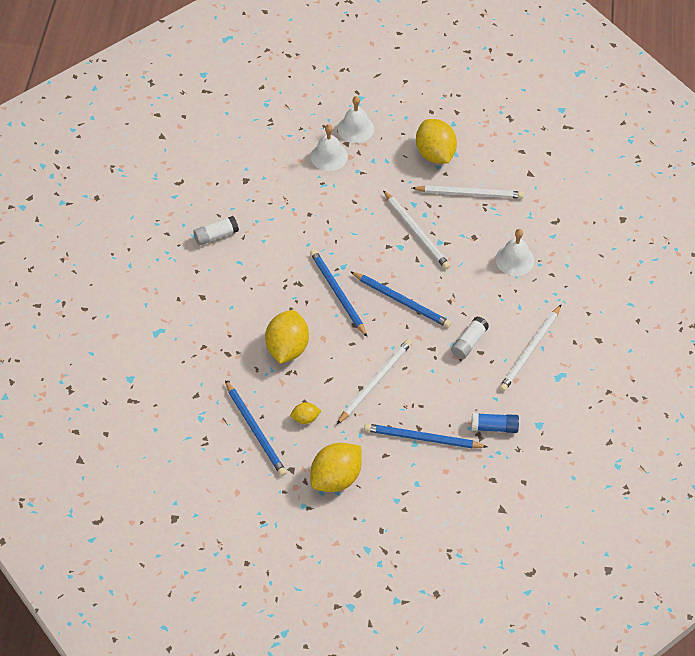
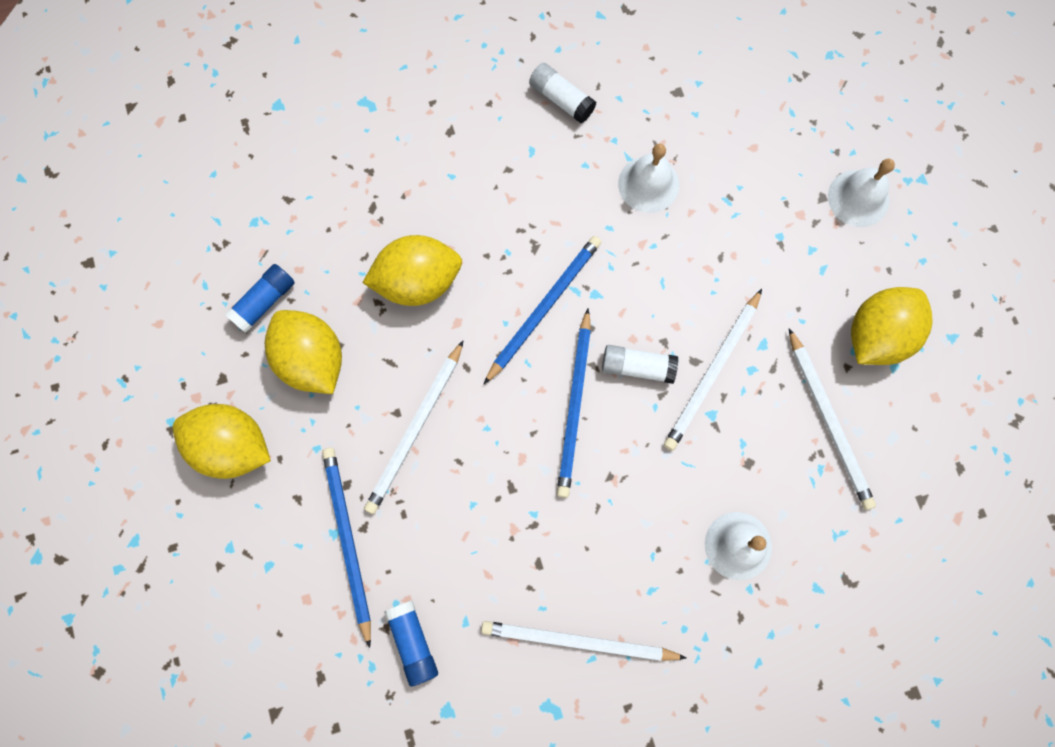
camera: 65 degrees right, 20 degrees up
blue pencil [225,380,287,476] -> blue glue stick [224,264,295,333]
yellow lemon [291,402,321,424] -> yellow lemon [265,310,342,394], size x2.07
white bell [311,124,348,171] -> white bell moved to [618,144,679,213]
white pencil [336,339,412,425] -> white pencil turned 105 degrees clockwise [364,340,464,514]
white glue stick [451,316,489,359] -> white glue stick moved to [602,345,678,384]

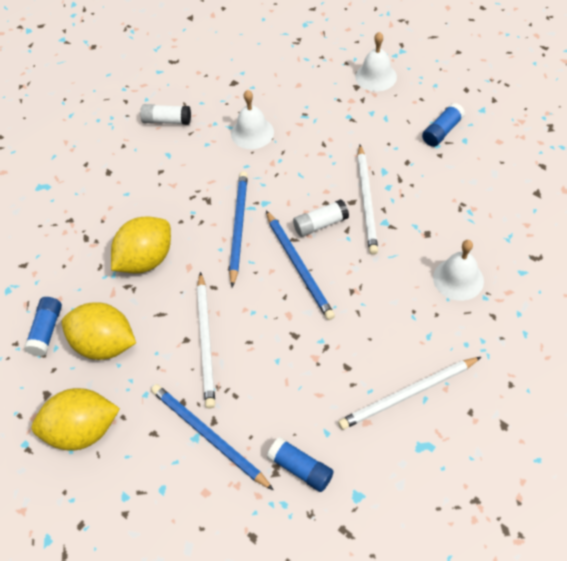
camera: 30 degrees left, 20 degrees down
white pencil [789,328,876,510] -> none
yellow lemon [851,287,933,365] -> blue glue stick [422,103,465,147]

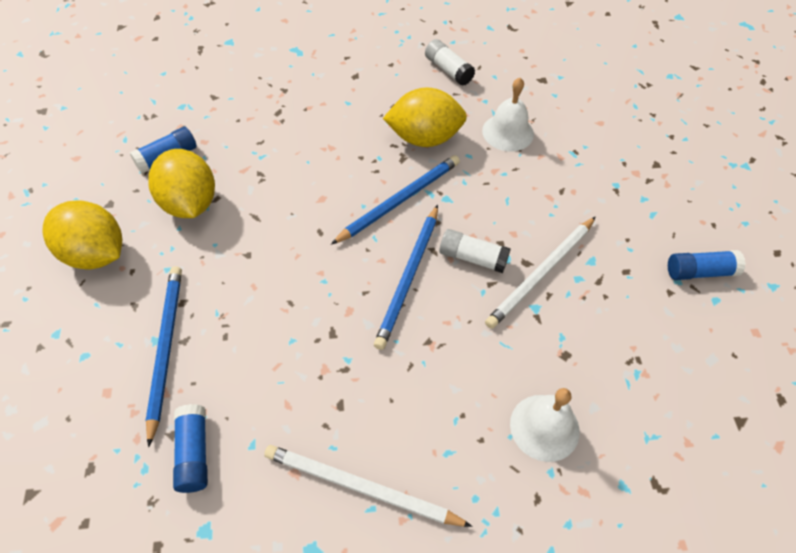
camera: 40 degrees right, 0 degrees up
yellow lemon [111,216,171,274] -> yellow lemon moved to [383,88,467,147]
white pencil [197,272,215,408] -> none
white bell [355,32,397,91] -> none

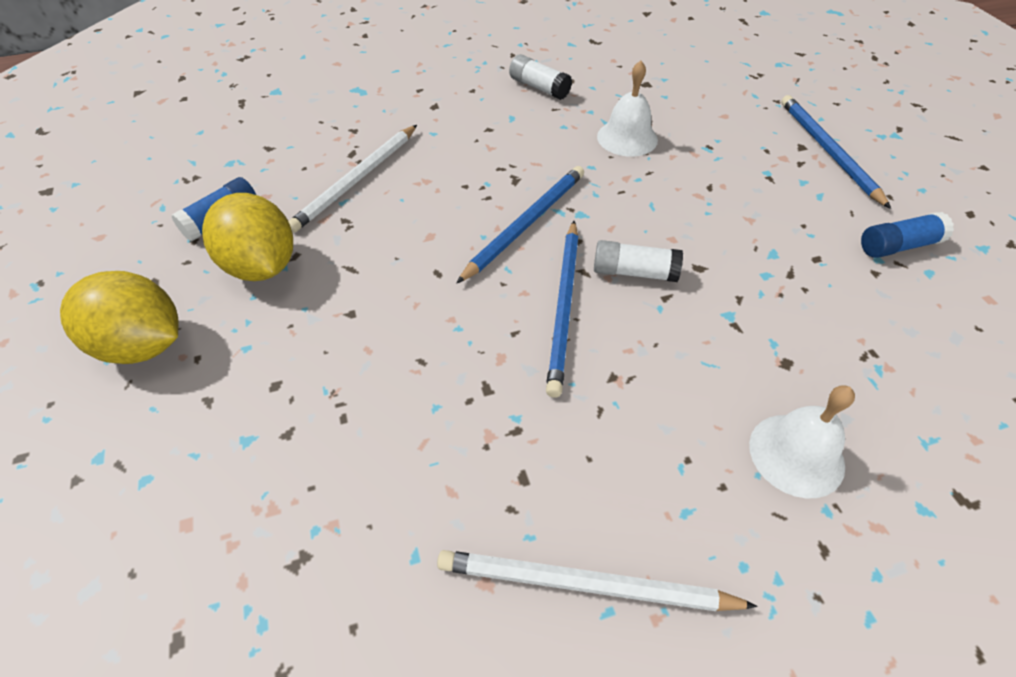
camera: 10 degrees left, 5 degrees down
blue pencil [146,266,182,447] -> blue pencil moved to [781,95,891,209]
blue glue stick [173,404,208,493] -> none
yellow lemon [383,88,467,147] -> none
white pencil [485,217,596,329] -> white pencil moved to [288,125,417,233]

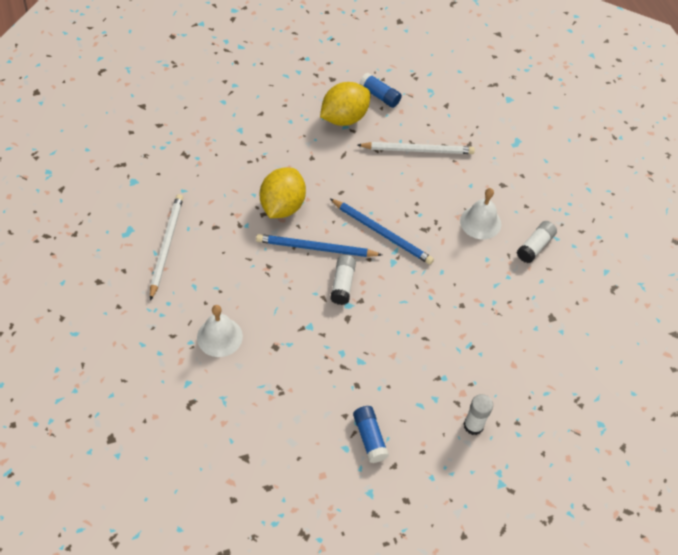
camera: 85 degrees right, 5 degrees up
yellow lemon [60,271,179,364] -> yellow lemon moved to [260,167,306,218]
white pencil [288,125,417,233] -> white pencil turned 150 degrees clockwise [357,142,475,154]
white bell [597,61,658,157] -> white bell moved to [460,188,501,239]
blue pencil [781,95,891,209] -> white glue stick [464,394,493,435]

